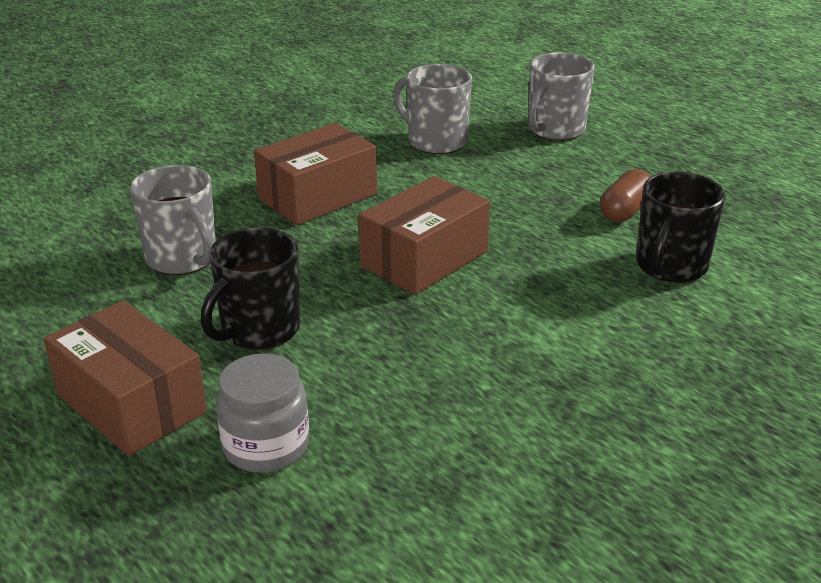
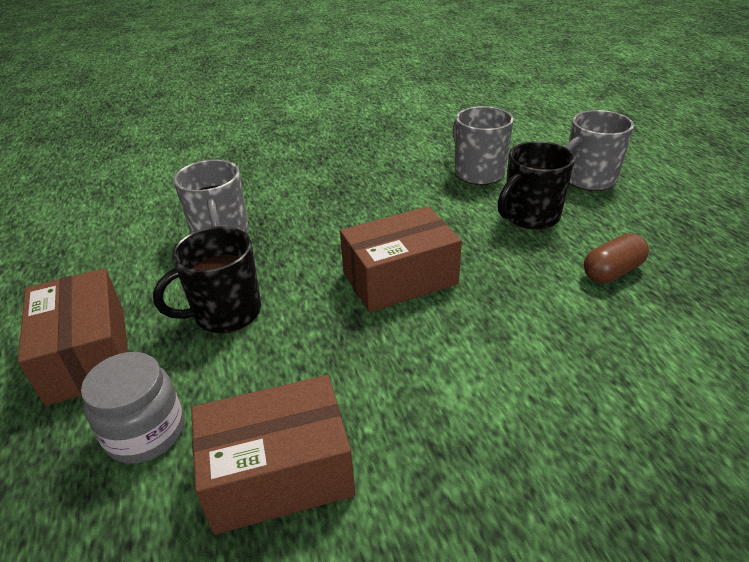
camera: 25 degrees right, 5 degrees up
brown box [254,123,377,225] -> brown box moved to [191,375,355,535]
black mug [636,172,725,283] -> black mug moved to [498,141,575,230]

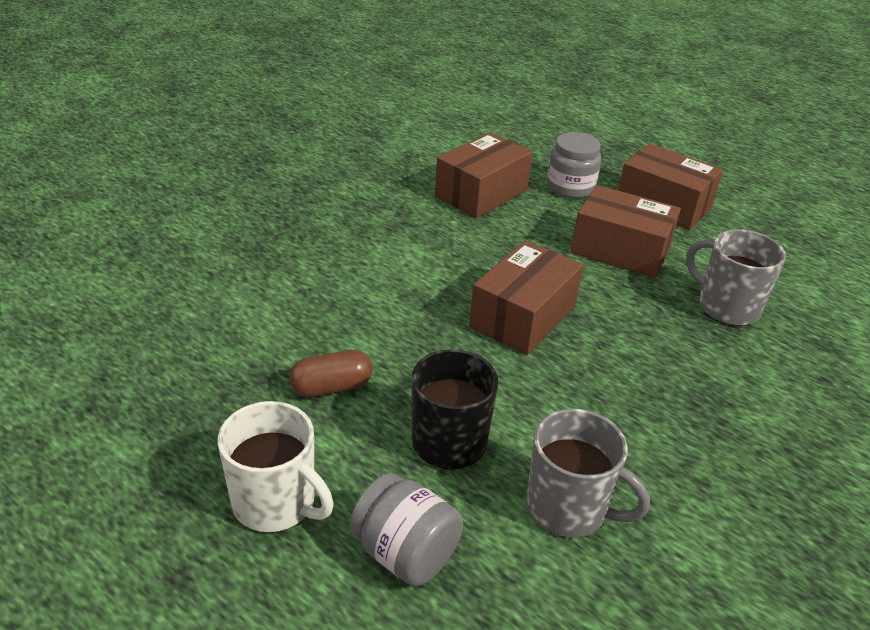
camera: 145 degrees right, 0 degrees up
black mug [153,226,261,333] -> brown box [571,185,681,278]
grey mug [565,110,634,191] -> grey jar [350,473,463,586]
brown capsule [584,233,649,283] -> brown capsule turned 45 degrees clockwise [289,350,373,397]
none -> white mug [218,401,334,532]

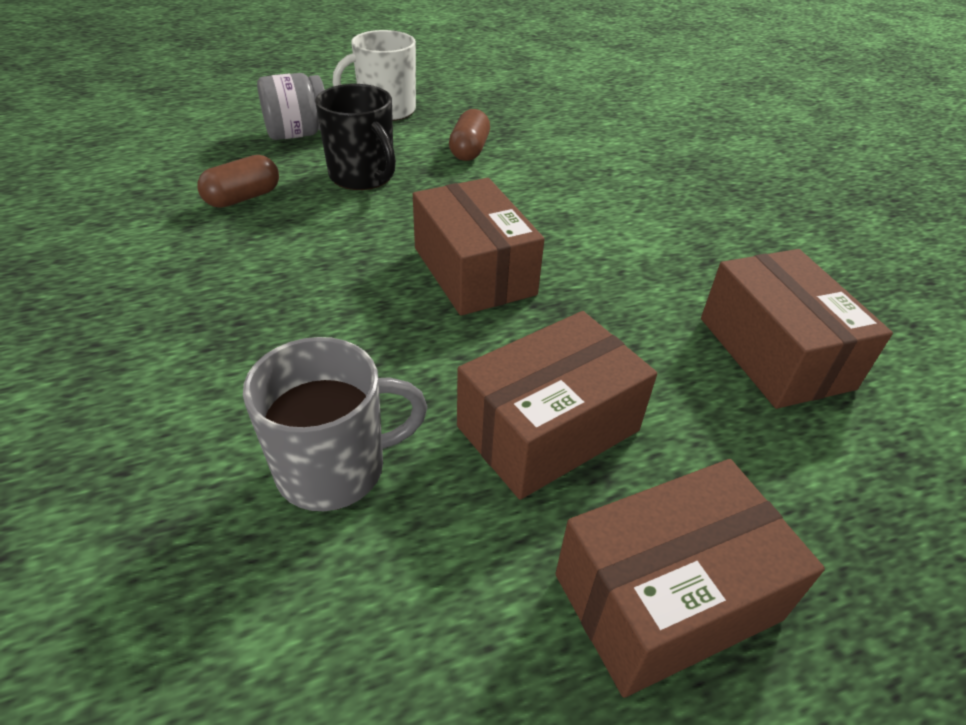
camera: 120 degrees right, 5 degrees up
grey mug [526,409,650,538] -> brown capsule [197,155,279,208]
grey jar [547,132,601,198] -> none

